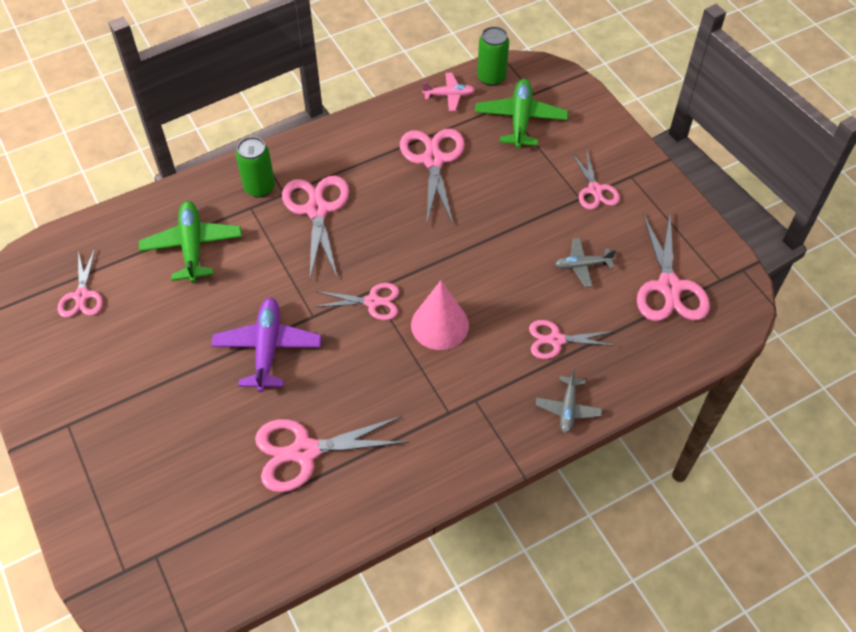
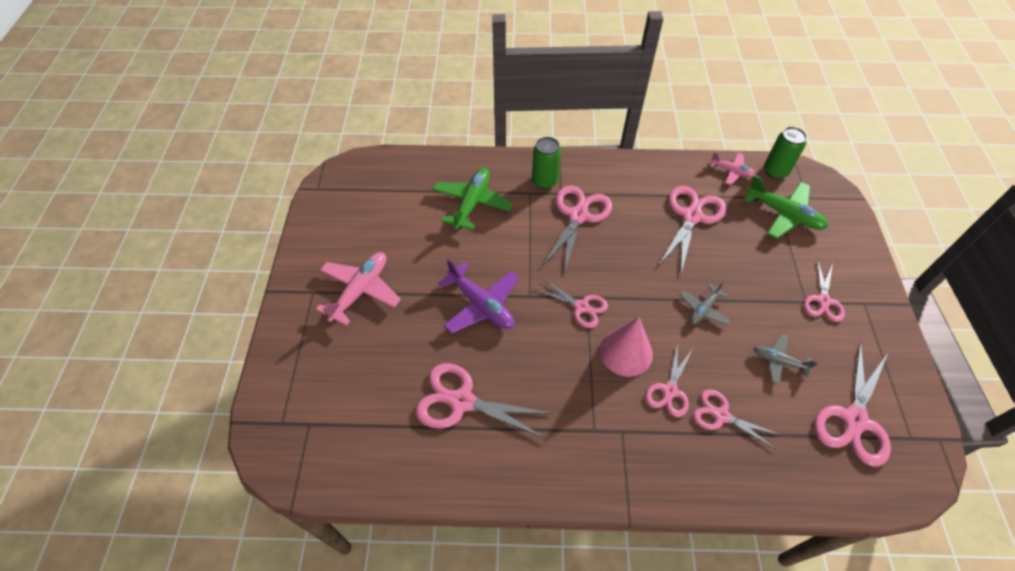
camera: 30 degrees right, 0 degrees up
pink scissors [58,249,103,318] -> pink scissors moved to [646,346,692,417]
purple plane [211,298,321,392] -> purple plane turned 105 degrees clockwise [438,258,519,334]
green plane [475,79,568,148] -> green plane turned 90 degrees clockwise [744,175,828,239]
grey plane [536,369,602,434] -> grey plane moved to [680,282,731,325]
none -> pink plane [316,252,401,326]

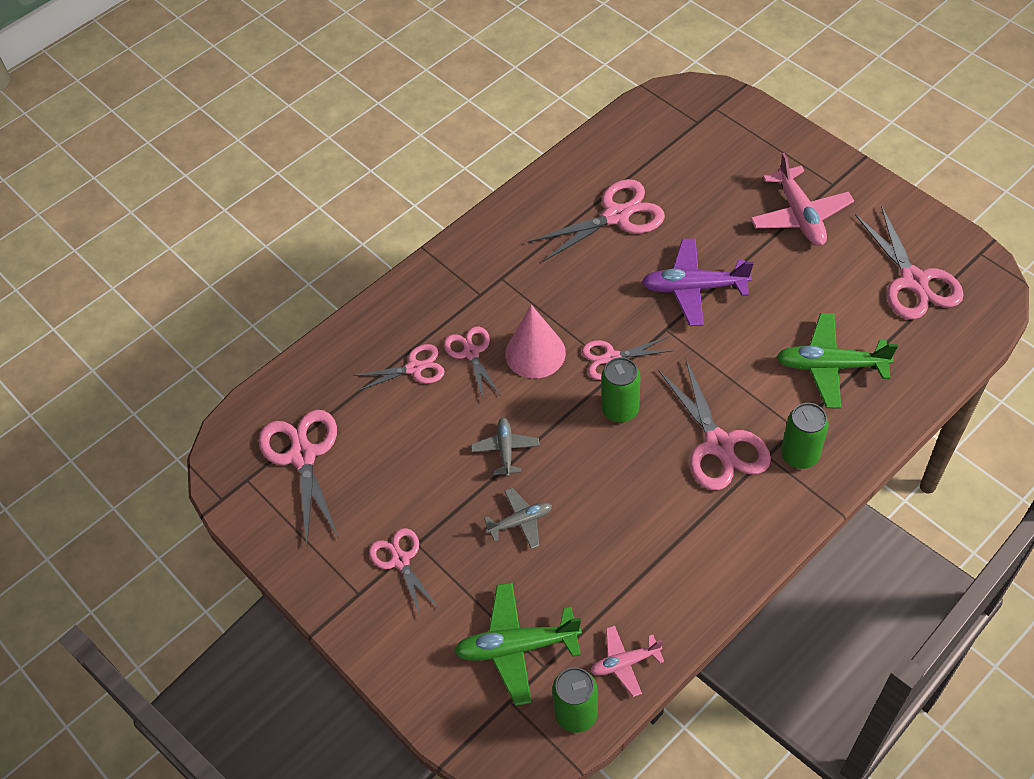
camera: 140 degrees right, 0 degrees up
green plane [432,168,513,230] -> green plane turned 120 degrees clockwise [776,313,898,409]
pink scissors [658,186,726,274] -> pink scissors moved to [855,205,964,319]
grey plane [754,334,818,384] -> grey plane moved to [484,488,552,549]
none -> green can [601,357,641,423]

